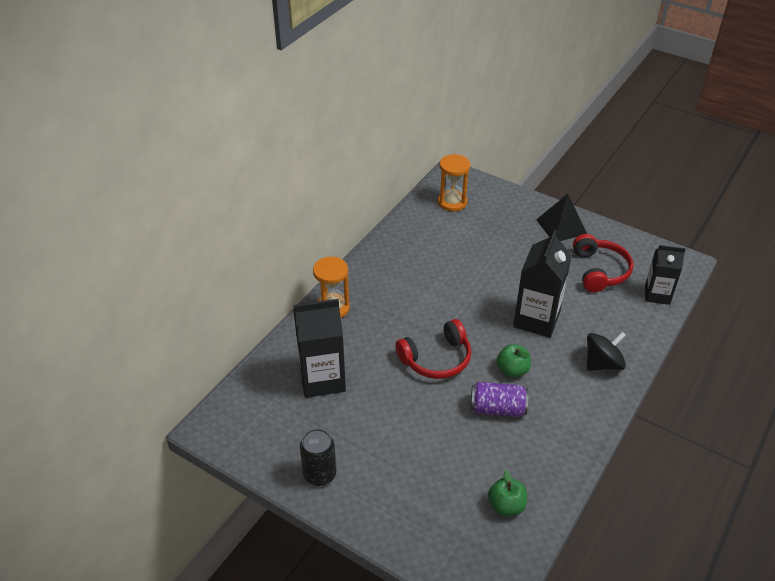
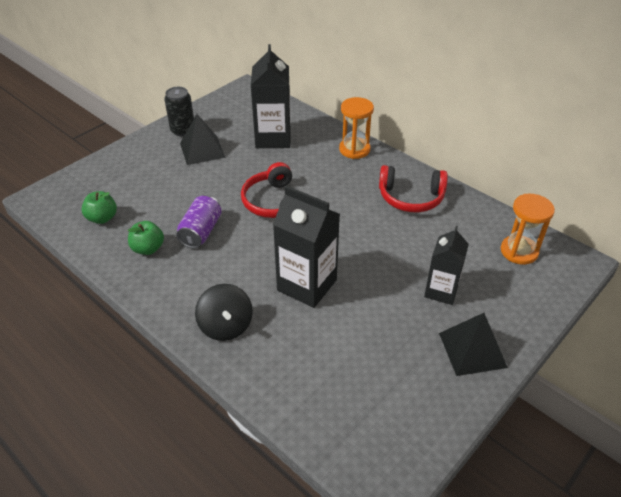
camera: 100 degrees right, 0 degrees up
green apple [497,344,531,377] -> green apple moved to [128,221,164,255]
red headphones [573,234,633,292] -> red headphones moved to [379,165,448,212]
black carton [645,245,686,305] -> black carton moved to [424,226,469,305]
none -> black pyramid [180,114,225,165]

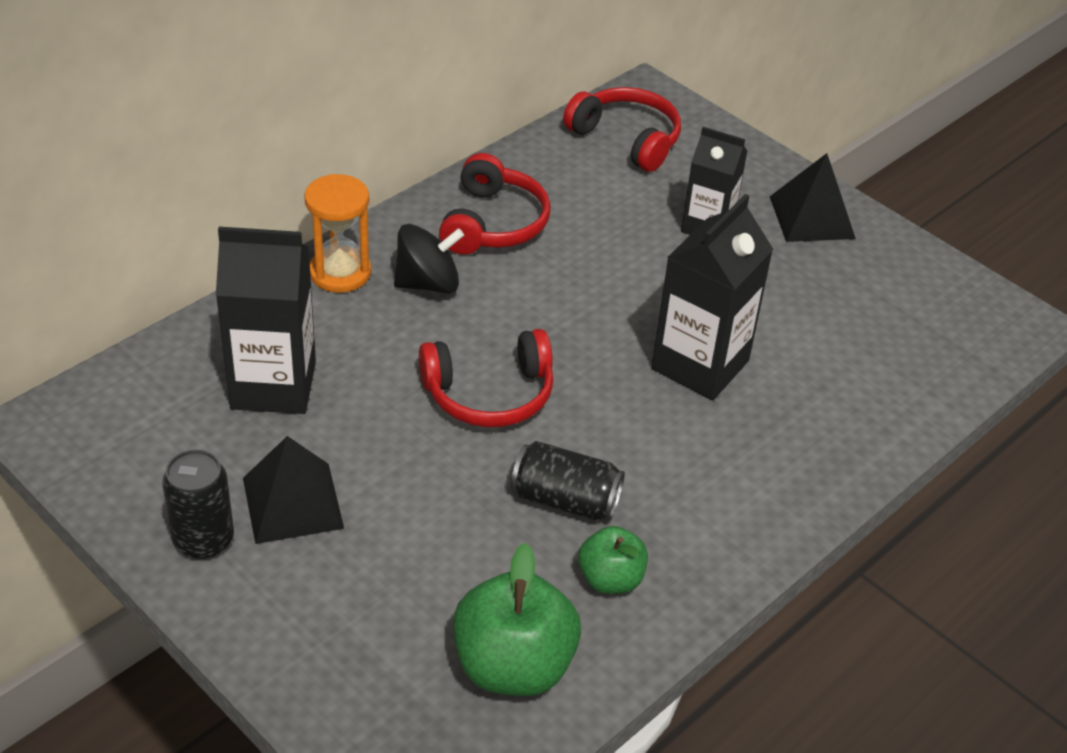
camera: 90 degrees left, 0 degrees up
green apple [81,191,117,224] -> green apple [453,543,581,696], size x1.72
purple can [176,195,222,248] -> black can [511,441,625,520]
black spinning top [195,284,253,341] -> black spinning top moved to [394,224,464,294]
orange hourglass [501,194,555,265] -> red headphones [563,87,681,172]

